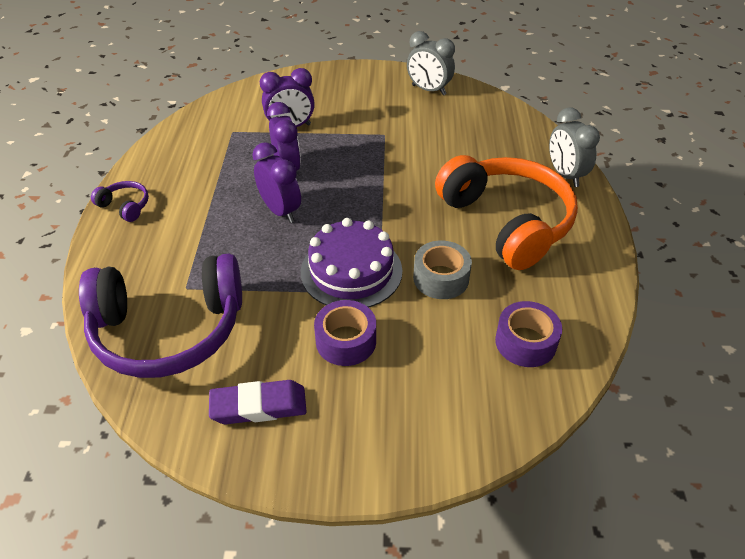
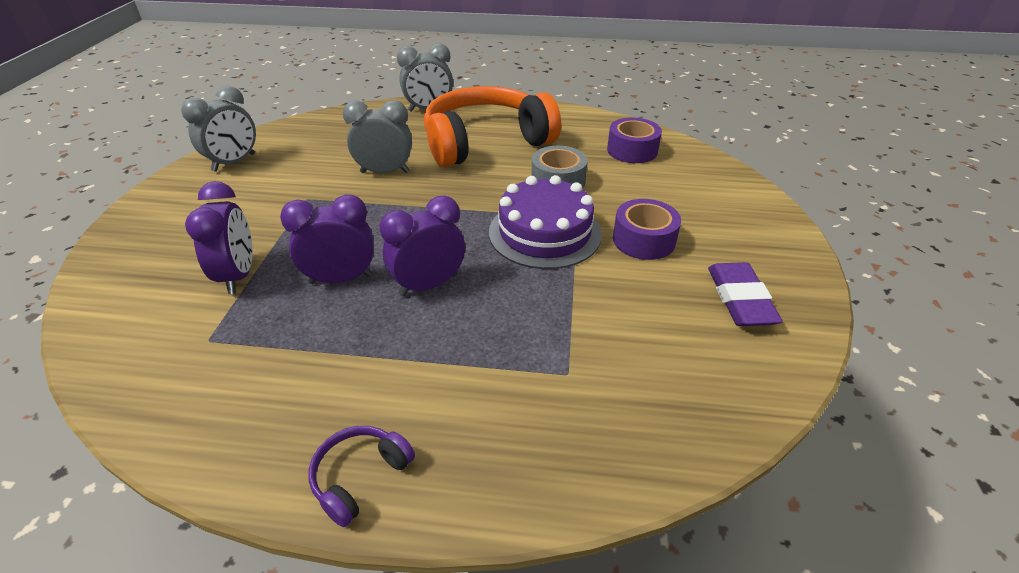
camera: 85 degrees left, 5 degrees down
purple headphones [79,254,242,378] -> none
none -> grey clock [343,100,412,173]

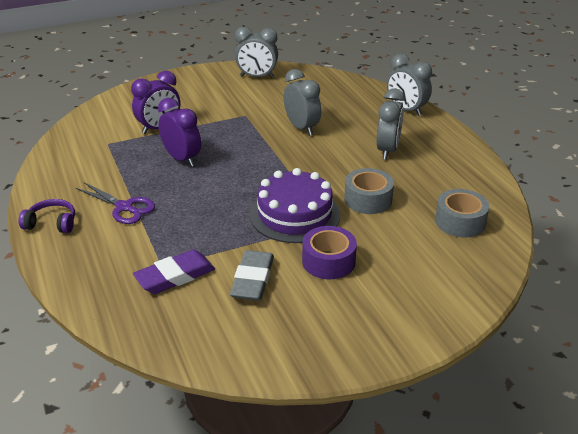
camera: 60 degrees right, 5 degrees down
purple clock [380,196,465,296] -> none
orange headphones [424,86,561,167] -> grey clock [376,88,405,160]
purple tape [607,118,662,163] -> grey tape [435,189,489,238]
purple eraser [708,262,783,326] -> purple eraser moved to [133,249,215,294]
none -> purple scissors [76,182,155,224]
none -> grey eraser [230,250,274,301]

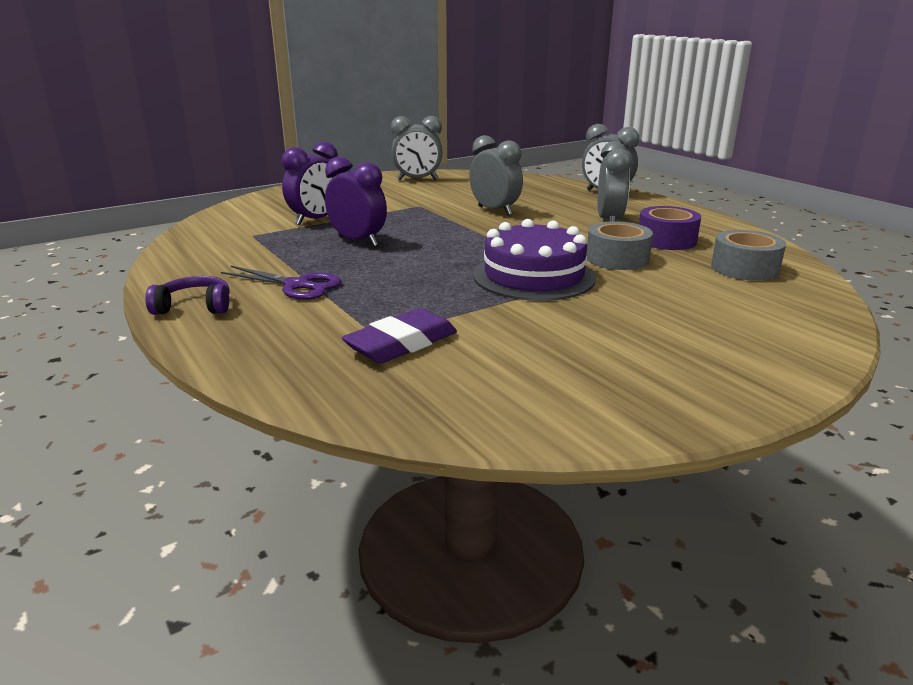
camera: 10 degrees left, 10 degrees down
grey eraser [230,250,274,301] -> none
purple tape [302,226,357,279] -> purple tape moved to [639,206,701,250]

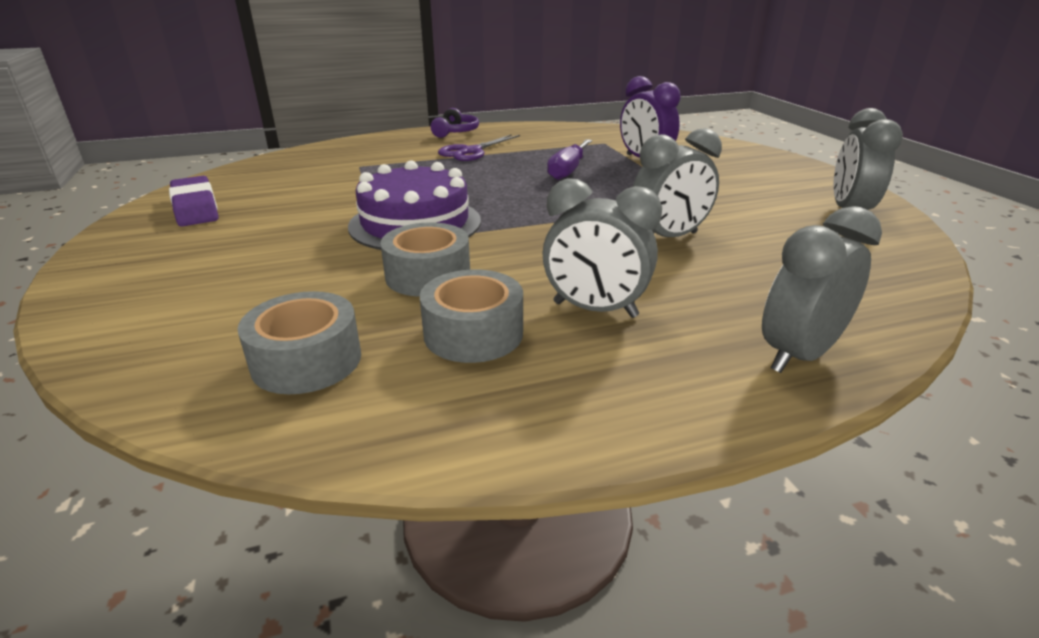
camera: 105 degrees right, 5 degrees up
purple clock [325,157,387,247] -> purple screwdriver [547,139,592,180]
purple eraser [342,308,457,364] -> purple eraser moved to [169,176,219,227]
purple tape [639,206,701,250] -> grey tape [420,269,523,363]

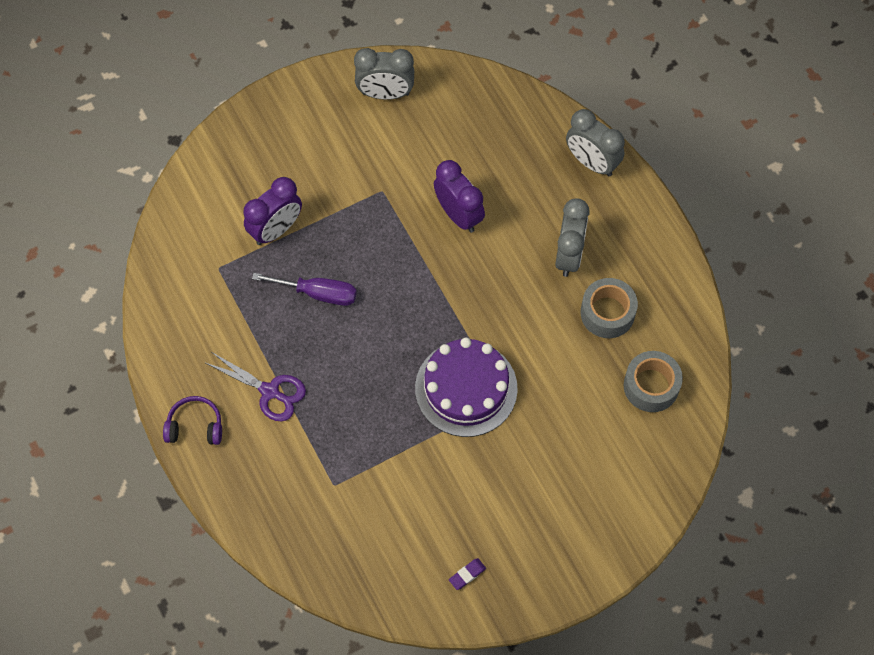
camera: 100 degrees left, 35 degrees up
purple eraser [169,176,219,227] -> purple eraser [449,558,486,590], size x0.46
grey tape [381,222,470,297] -> none
grey clock [633,128,722,237] -> purple clock [434,160,485,233]

